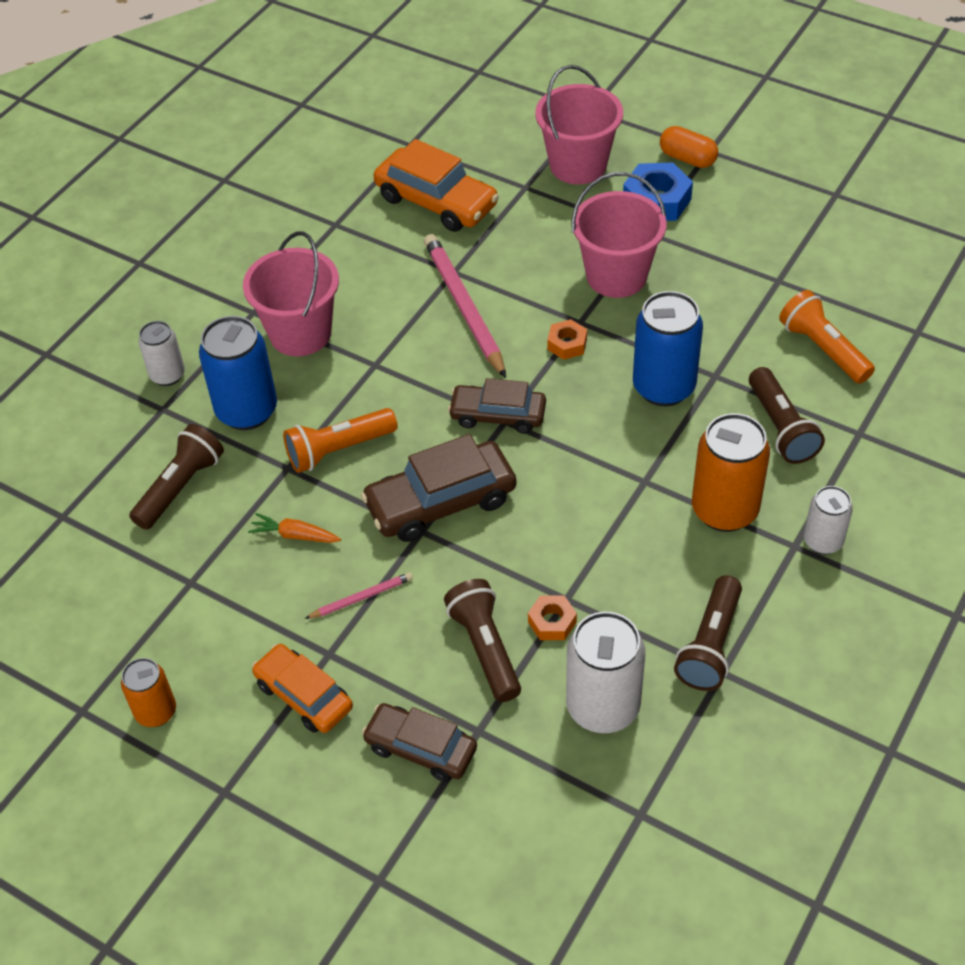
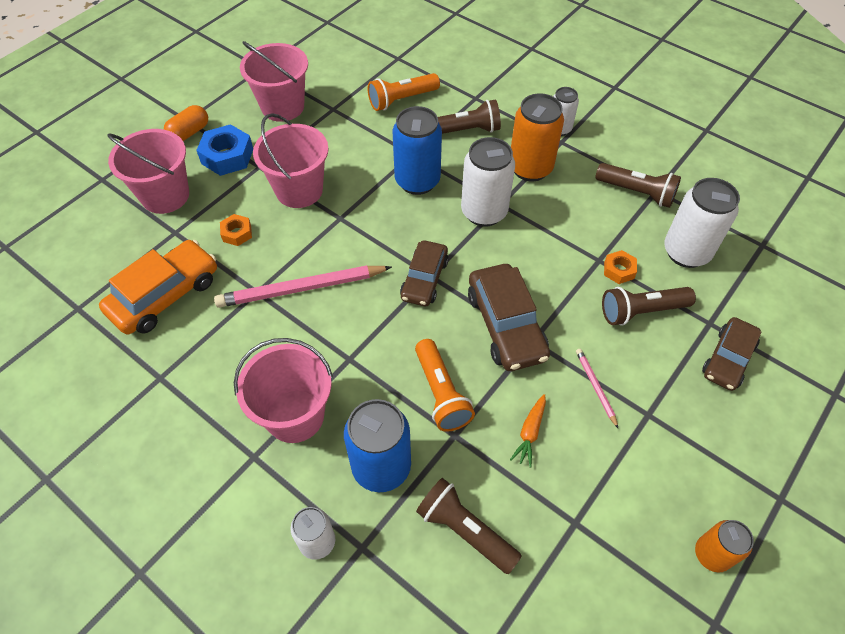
camera: 85 degrees left, 5 degrees up
orange car [252,644,353,733] -> none
orange nut [547,319,587,360] -> orange nut moved to [220,214,252,246]
none -> pink bucket [240,41,308,122]
none -> white can [461,137,515,227]

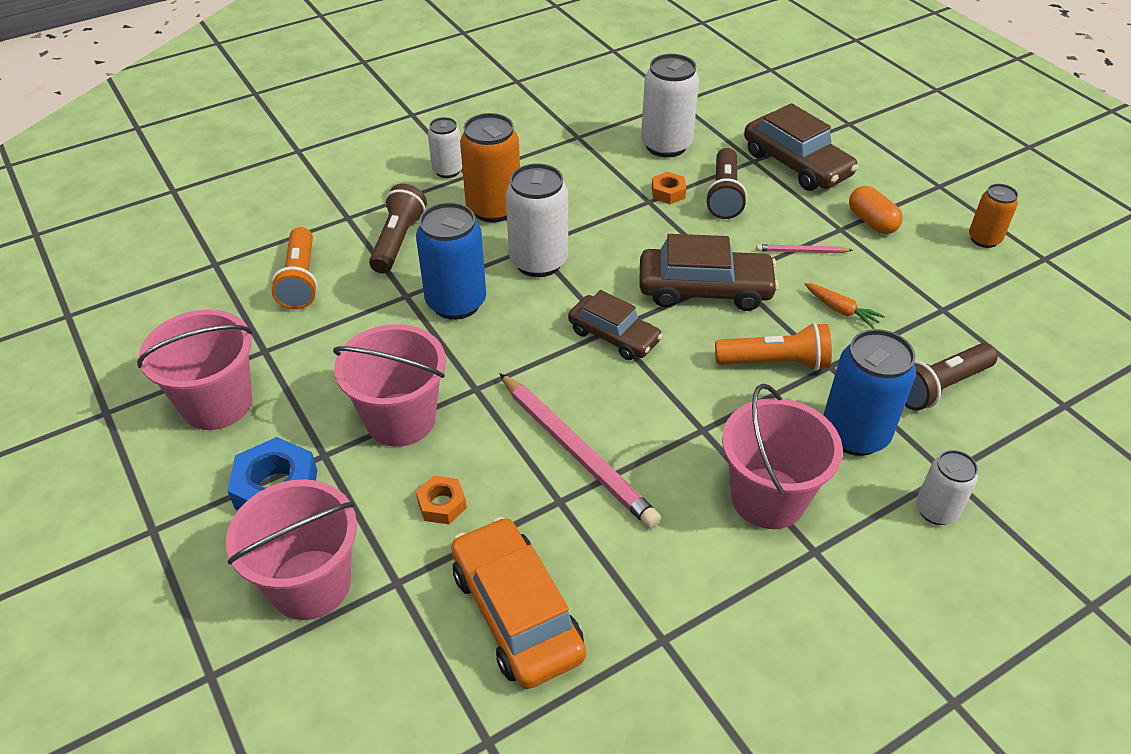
camera: 70 degrees left, 10 degrees down
orange capsule [164,105,208,141] -> orange capsule moved to [849,186,903,234]
pink pencil [214,265,392,308] -> pink pencil turned 45 degrees counterclockwise [499,373,661,528]
brown flashlight [595,163,681,208] -> none
brown car [702,317,761,391] -> brown car [744,103,858,191], size x1.50

